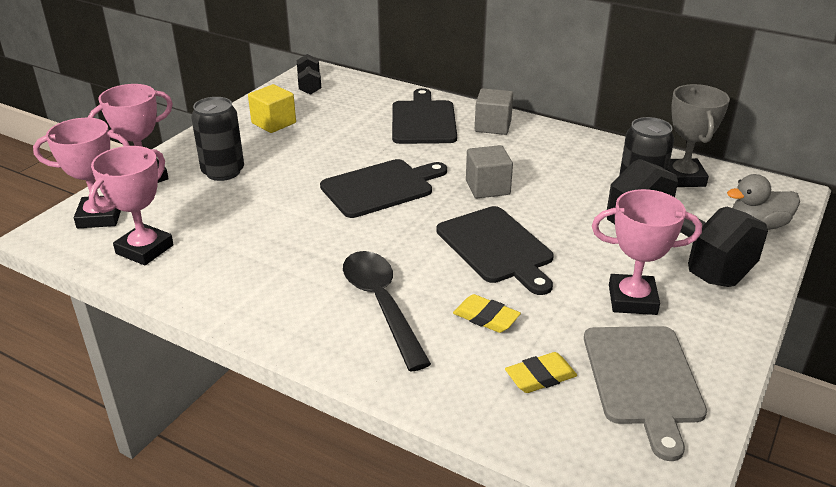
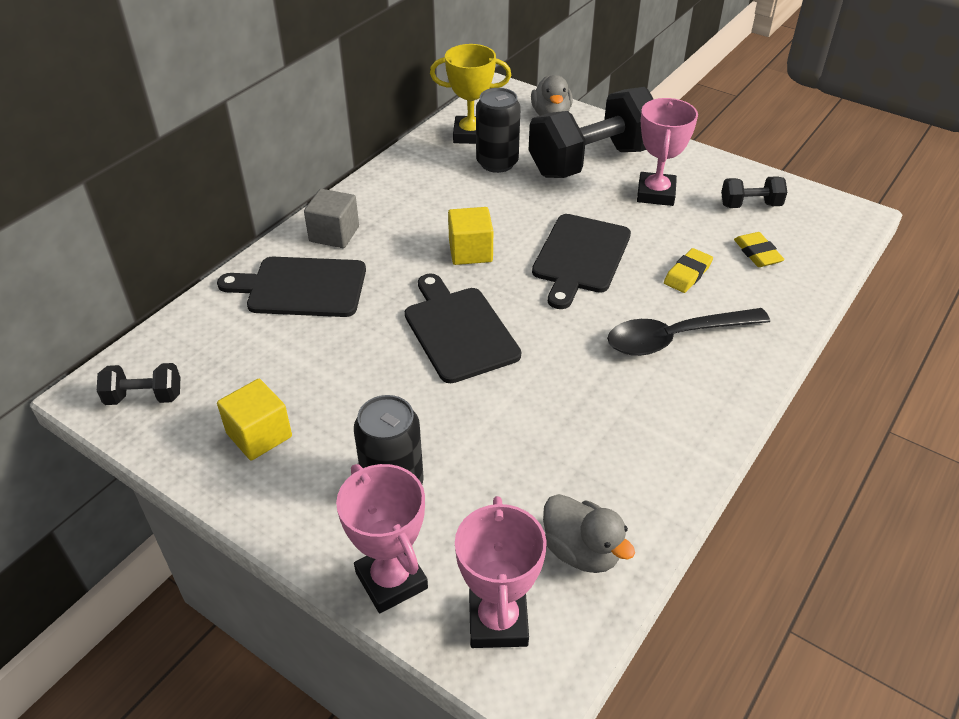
camera: 85 degrees left, 10 degrees up
pink trophy [89,146,174,265] -> grey duck [543,494,635,573]
black cutting board [436,206,554,295] -> black cutting board turned 135 degrees clockwise [532,214,631,309]
grey cube [466,145,513,198] -> yellow cube [448,207,493,265]
grey cutting board [584,326,707,461] -> black dumbbell [721,176,787,208]
grey trophy [668,84,730,187] -> yellow trophy [430,44,511,144]

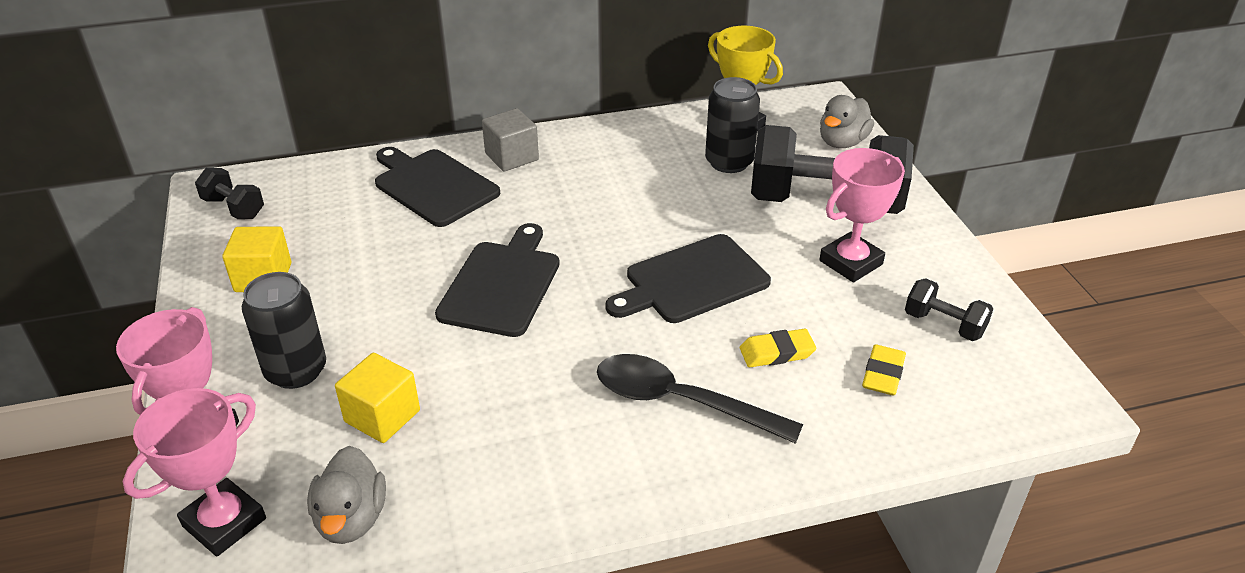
camera: 40 degrees right, 5 degrees down
yellow cube [448,207,493,265] -> yellow cube moved to [335,353,420,443]

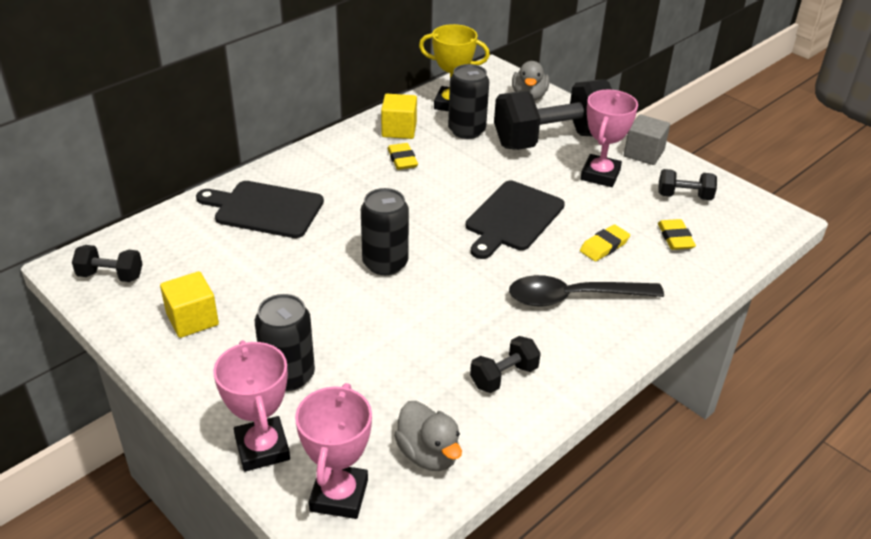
camera: 30 degrees left, 0 degrees up
yellow cube [335,353,420,443] -> yellow cube moved to [381,94,417,139]
black cutting board [435,223,560,337] -> black can [361,188,409,275]
grey cube [482,108,539,172] -> grey cube moved to [624,115,670,165]
none -> yellow eraser [387,143,418,170]
none -> black dumbbell [470,336,541,393]

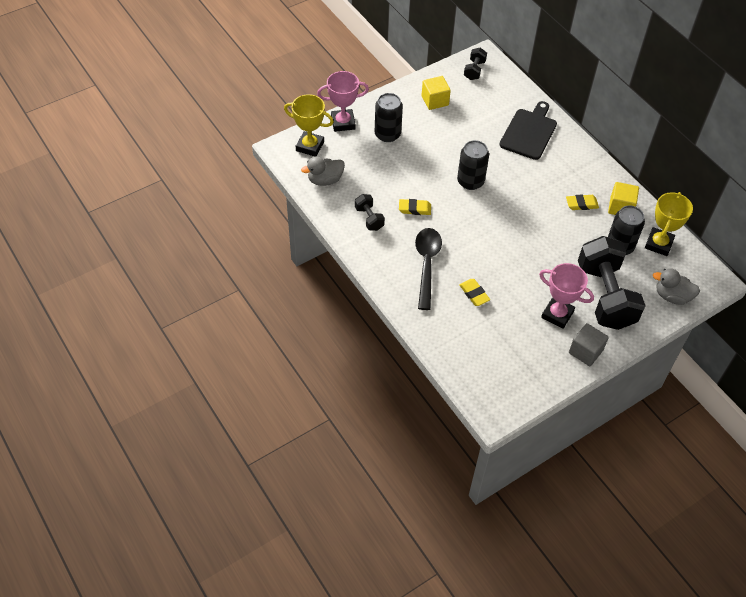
camera: 100 degrees right, 15 degrees up
pink trophy [295,383,372,519] -> yellow trophy [284,94,334,156]
black cutting board [466,181,565,259] -> none
black dumbbell [658,169,717,200] -> none
yellow eraser [658,219,696,250] -> yellow eraser moved to [399,199,431,215]

